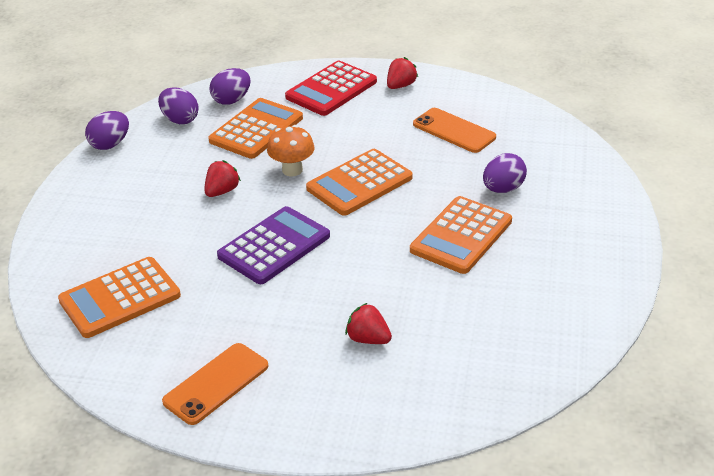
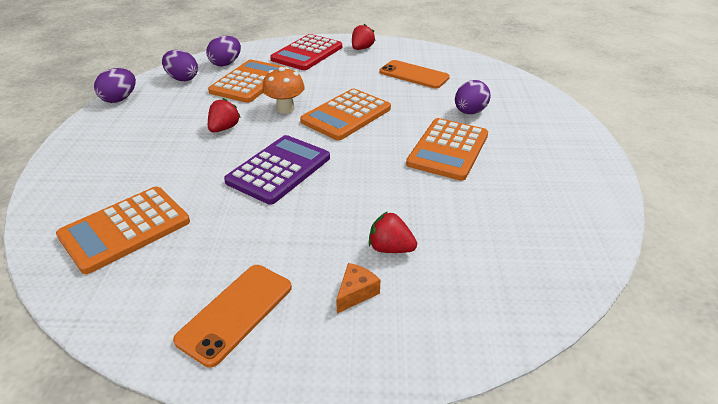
camera: 10 degrees left, 0 degrees up
none -> orange cheese [336,263,380,313]

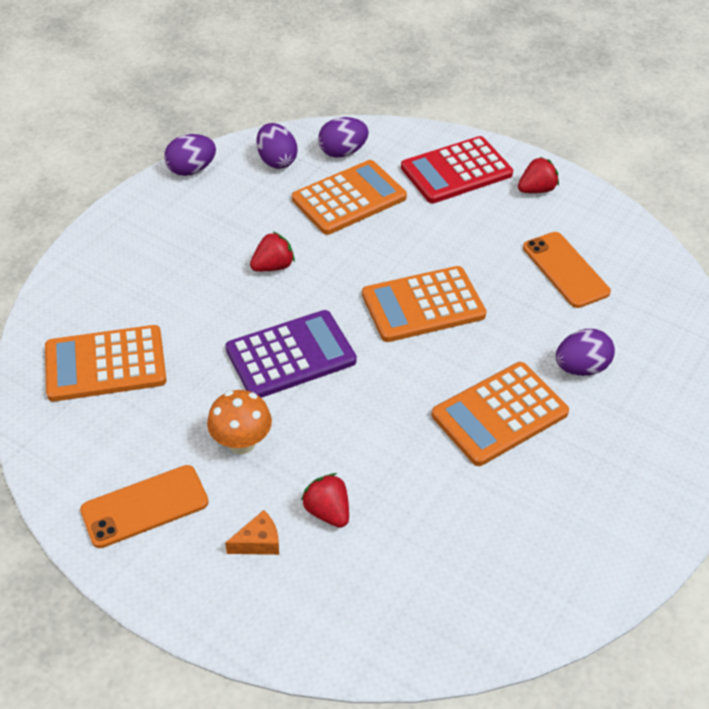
camera: 30 degrees right, 10 degrees up
orange mushroom [262,67,305,114] -> orange mushroom moved to [207,390,272,454]

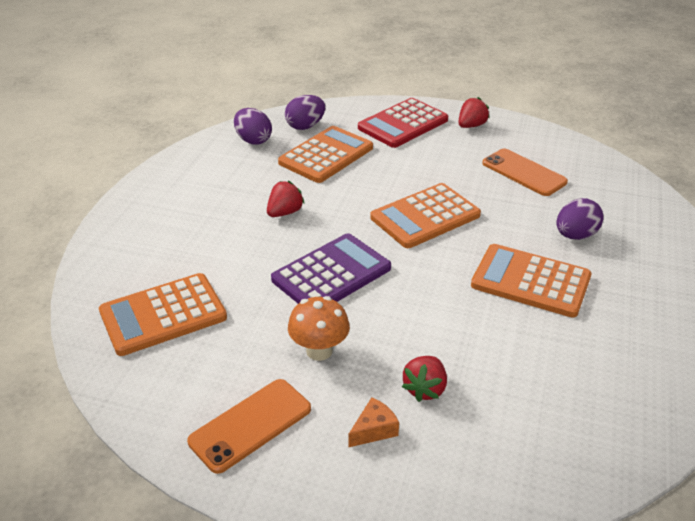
camera: 15 degrees left, 10 degrees down
purple egg [164,134,216,176] -> none
red strawberry [301,473,349,528] -> red strawberry turned 105 degrees counterclockwise [402,356,447,402]
orange calculator [432,362,569,466] -> orange calculator turned 75 degrees clockwise [471,244,592,318]

